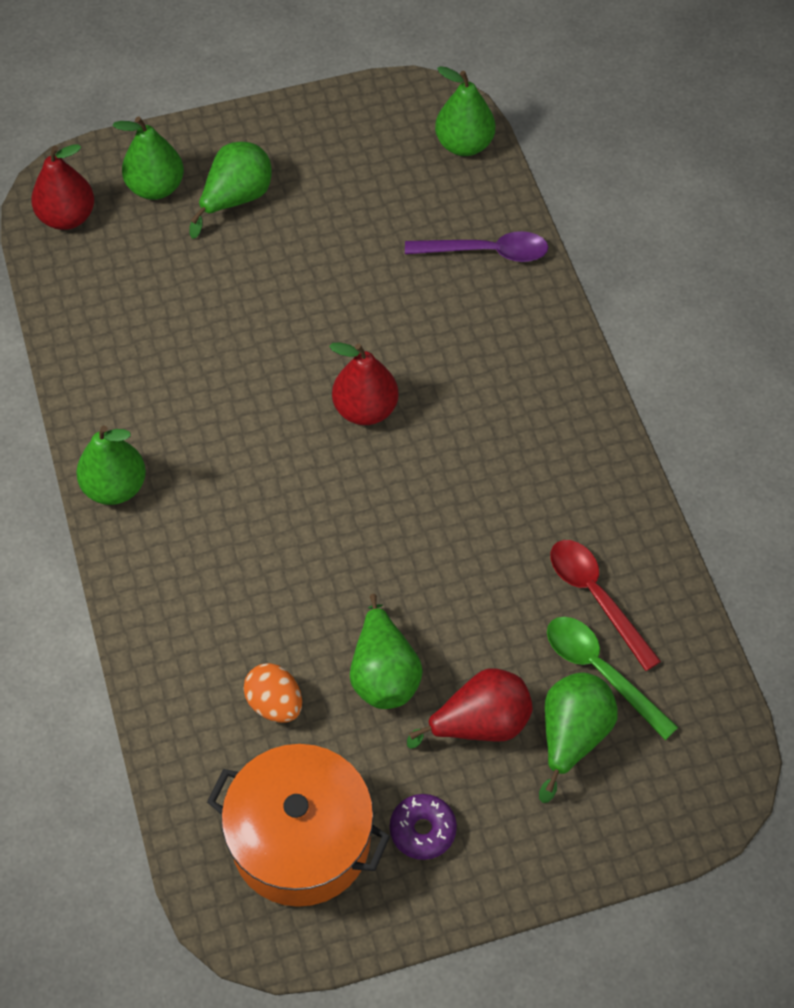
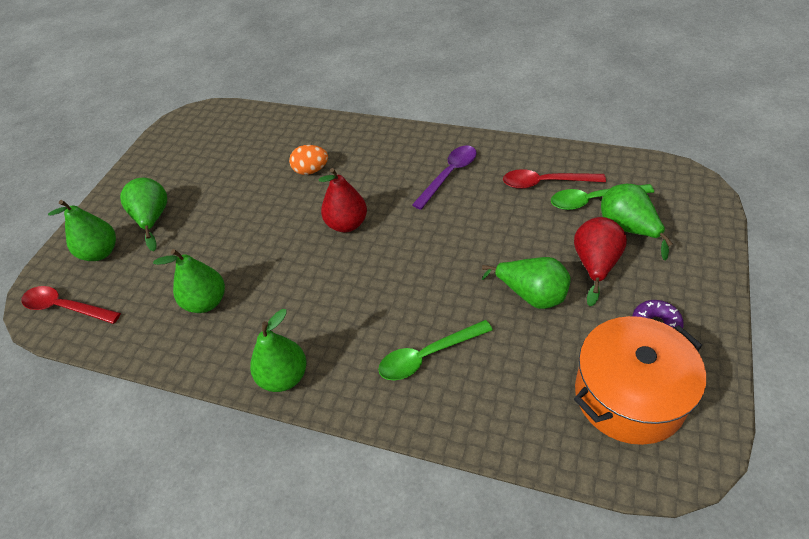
camera: 50 degrees left, 10 degrees down
red pear [31,144,94,230] -> red spoon [21,286,121,324]
orange egg [243,663,302,723] -> orange egg moved to [289,145,328,175]
purple spoon [405,231,548,262] -> purple spoon moved to [412,145,477,210]
green pear [435,66,495,156] -> green pear moved to [153,249,225,313]
none -> green spoon [378,320,493,380]

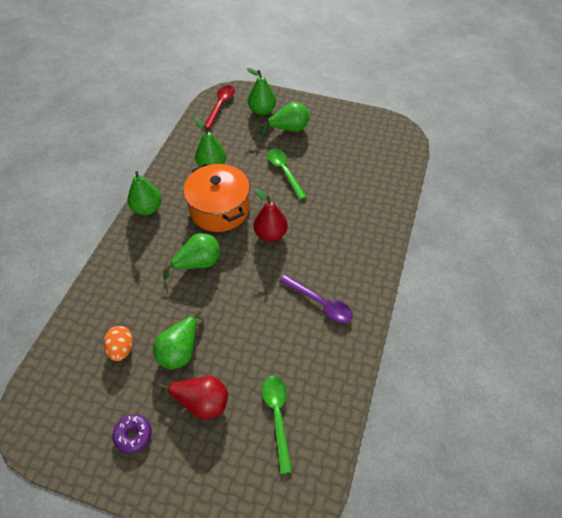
camera: 85 degrees right, 5 degrees up
orange egg [289,145,328,175] -> orange egg moved to [104,326,133,361]
green spoon [378,320,493,380] -> green spoon moved to [267,149,307,200]
red spoon [503,169,606,189] -> none
orange pot [574,316,706,445] -> orange pot moved to [183,164,250,232]
green pear [601,184,673,261] -> green pear moved to [162,233,220,280]

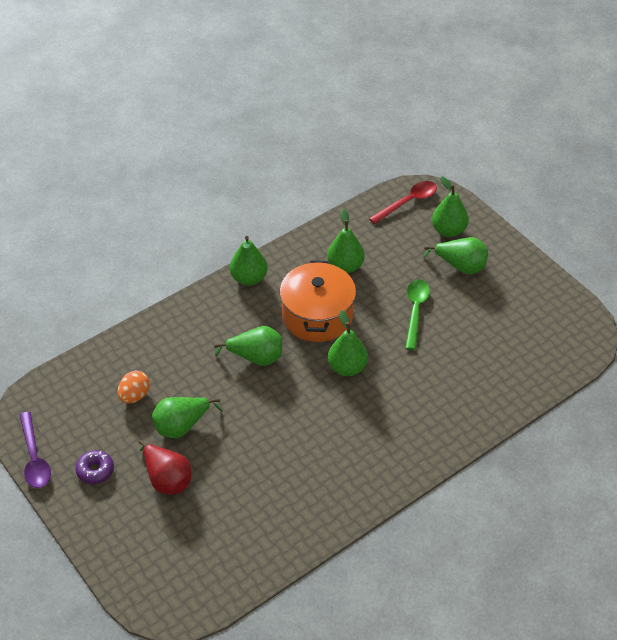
camera: 35 degrees right, 5 degrees down
red pear [253,189,288,242] -> green pear [328,310,368,376]
green spoon [262,376,292,474] -> none
purple spoon [279,275,353,323] -> purple spoon moved to [20,412,51,488]

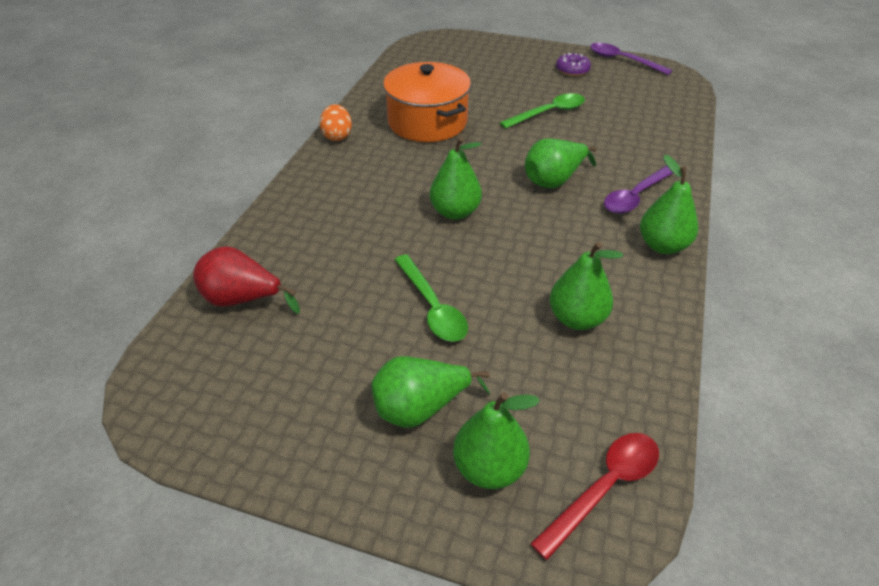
camera: 145 degrees right, 5 degrees down
orange egg [117,371,150,404] -> orange egg moved to [320,104,352,141]
red pear [138,440,192,495] -> red pear moved to [193,246,300,314]
green pear [152,397,222,438] -> green spoon [500,93,585,129]
orange pot [280,260,356,342] -> orange pot moved to [383,62,471,142]
red spoon [369,181,437,224] -> red spoon turned 150 degrees counterclockwise [531,433,659,560]
none -> purple spoon [604,165,673,214]

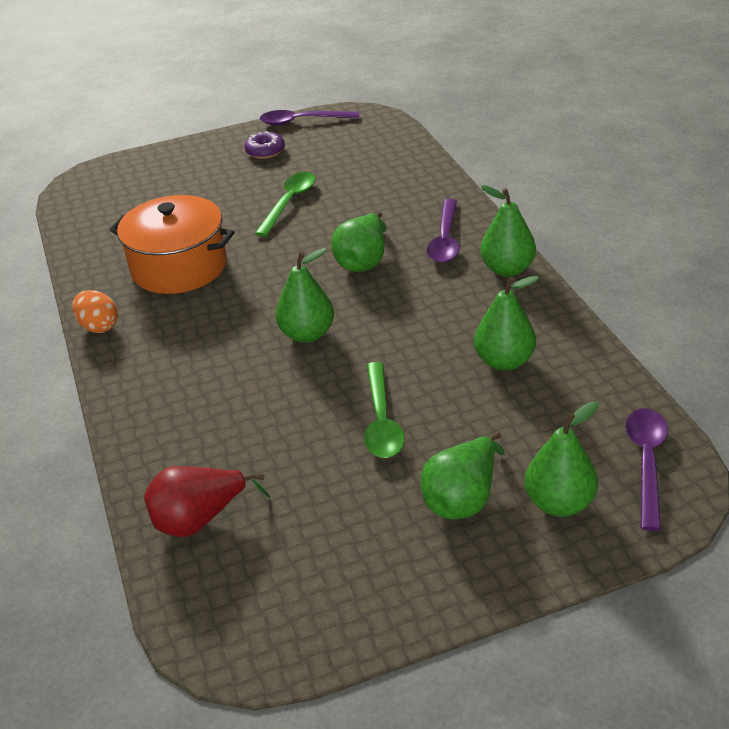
camera: 35 degrees left, 5 degrees down
green spoon [394,254,468,342] -> green spoon turned 60 degrees clockwise [364,362,405,458]
red spoon [531,433,659,560] -> purple spoon [626,408,668,531]

